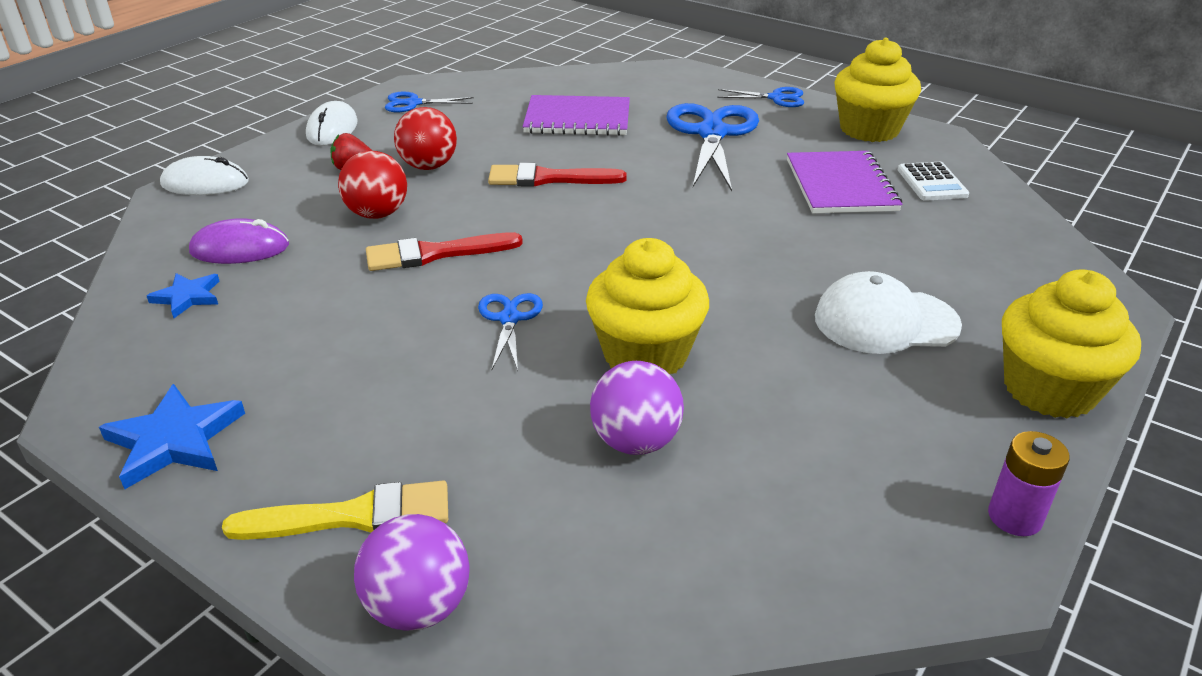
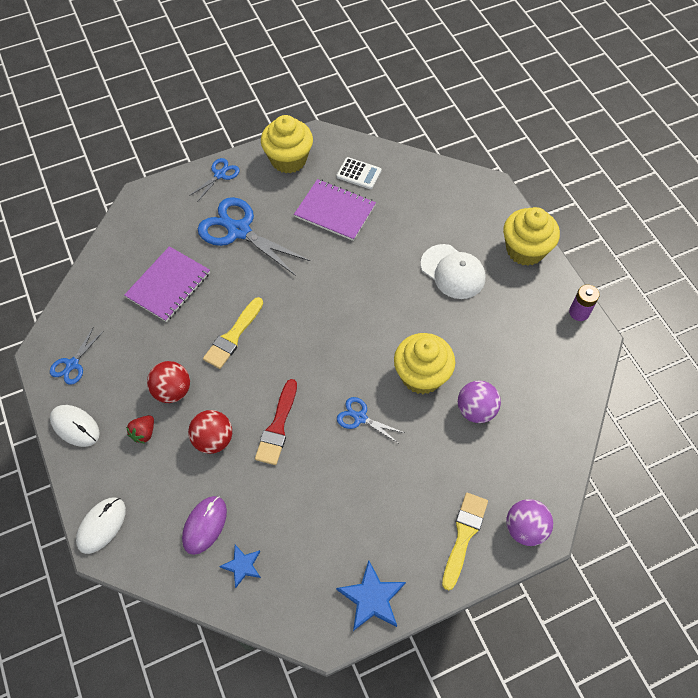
camera: 60 degrees left, 25 degrees up
red brush [488,163,627,186] -> yellow brush [203,297,263,369]
white cap [815,271,962,354] -> white cap turned 75 degrees counterclockwise [420,244,485,299]

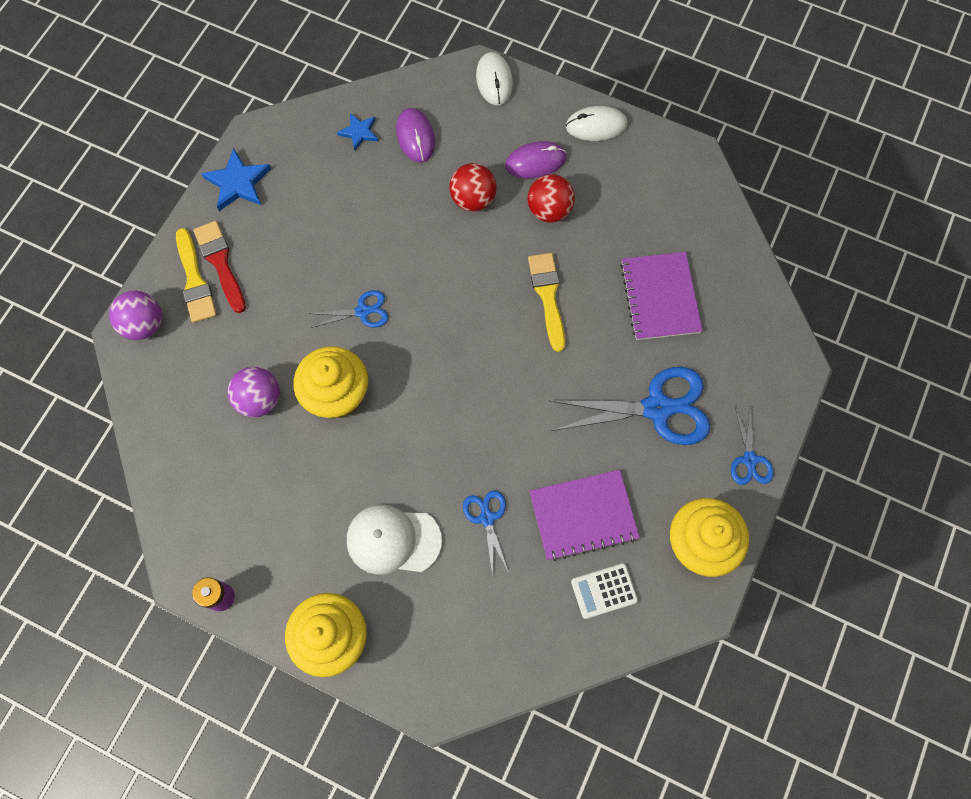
camera: 140 degrees right, 10 degrees up
blue scissors [50,328,104,385] -> blue scissors moved to [463,490,508,576]
red strawberry [126,415,154,443] -> purple mouse [505,141,567,179]
red brush [255,379,297,465] -> red brush moved to [194,221,246,313]

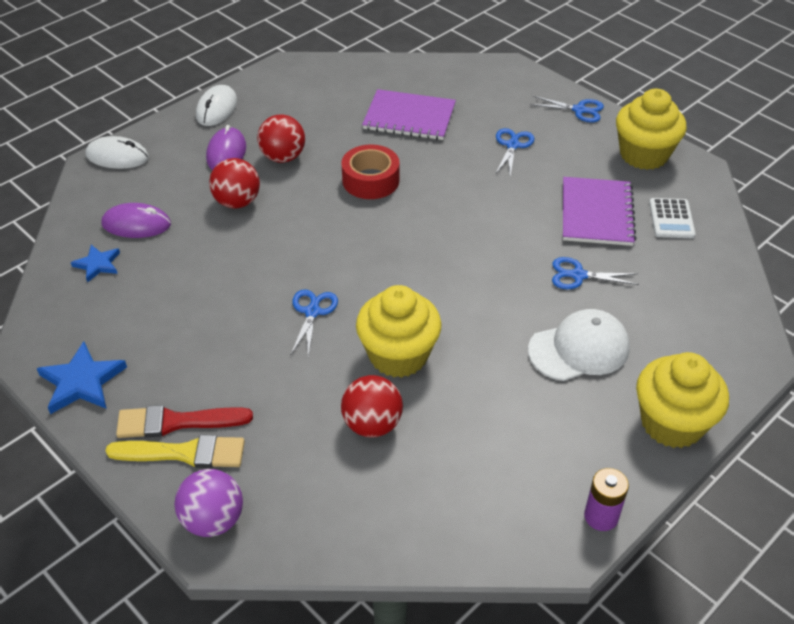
camera: 70 degrees left, 25 degrees down
purple ball [228,367,280,417] -> red ball [341,375,403,437]
white cap [347,504,442,575] -> white cap turned 135 degrees counterclockwise [528,309,630,381]
yellow brush [528,253,565,352] -> red tape [342,144,399,199]
blue scissors [551,367,710,445] -> blue scissors [496,128,534,176], size x0.51

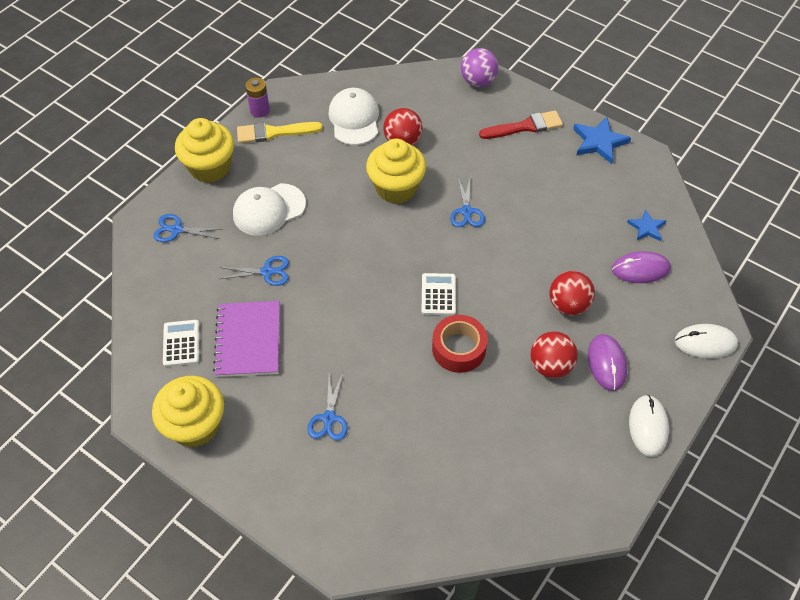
camera: 170 degrees right, 10 degrees up
yellow brush [106,435,245,468] -> yellow brush moved to [237,122,323,143]
purple notebook [362,89,456,140] -> none
blue scissors [530,96,604,123] -> blue scissors moved to [153,214,221,242]
none -> white cap [328,88,379,145]
none -> white calculator [422,273,456,315]

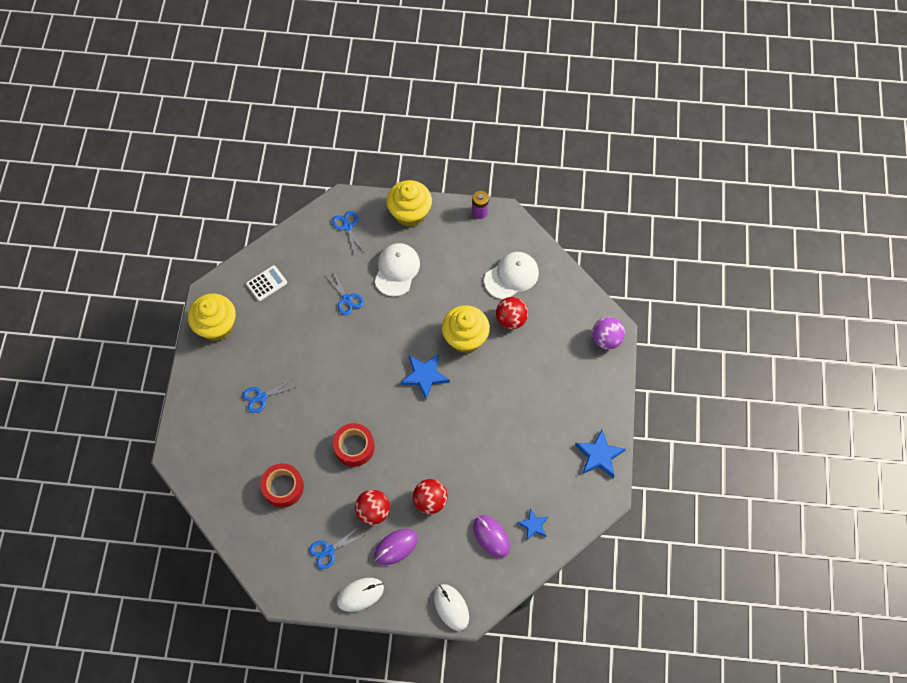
camera: 60 degrees right, 10 degrees up
purple notebook [213,301,280,377] -> none
white cap [233,183,306,236] -> white cap turned 75 degrees clockwise [375,243,420,297]
yellow brush [237,122,323,143] -> none
white calculator [422,273,456,315] -> none
blue scissors [450,178,485,227] -> blue scissors moved to [309,526,365,569]
red brush [479,110,563,139] -> none
none -> red tape [260,463,304,508]
none -> blue star [400,354,450,399]

